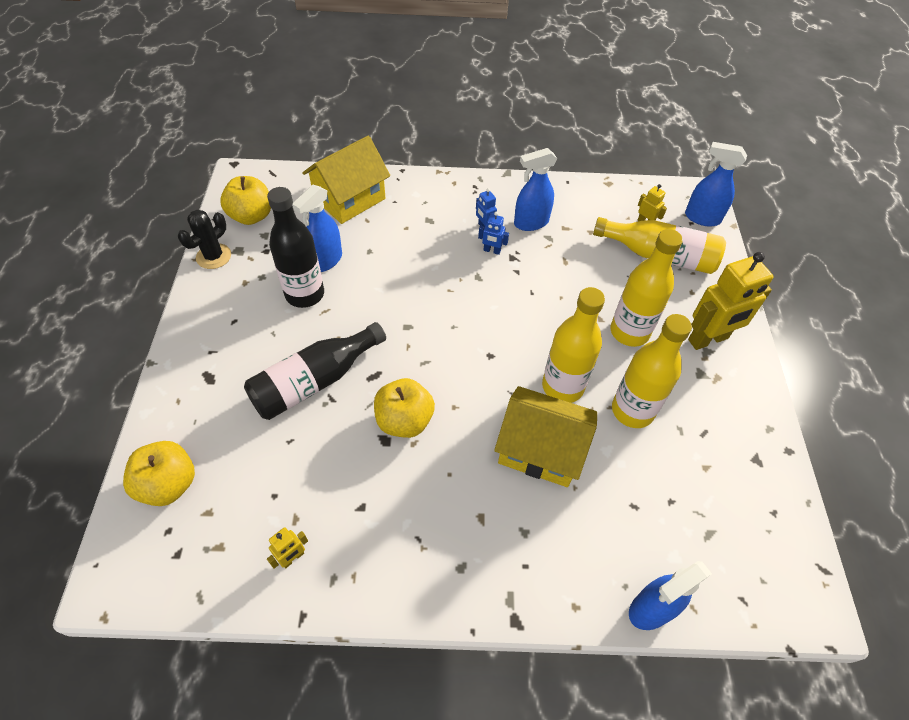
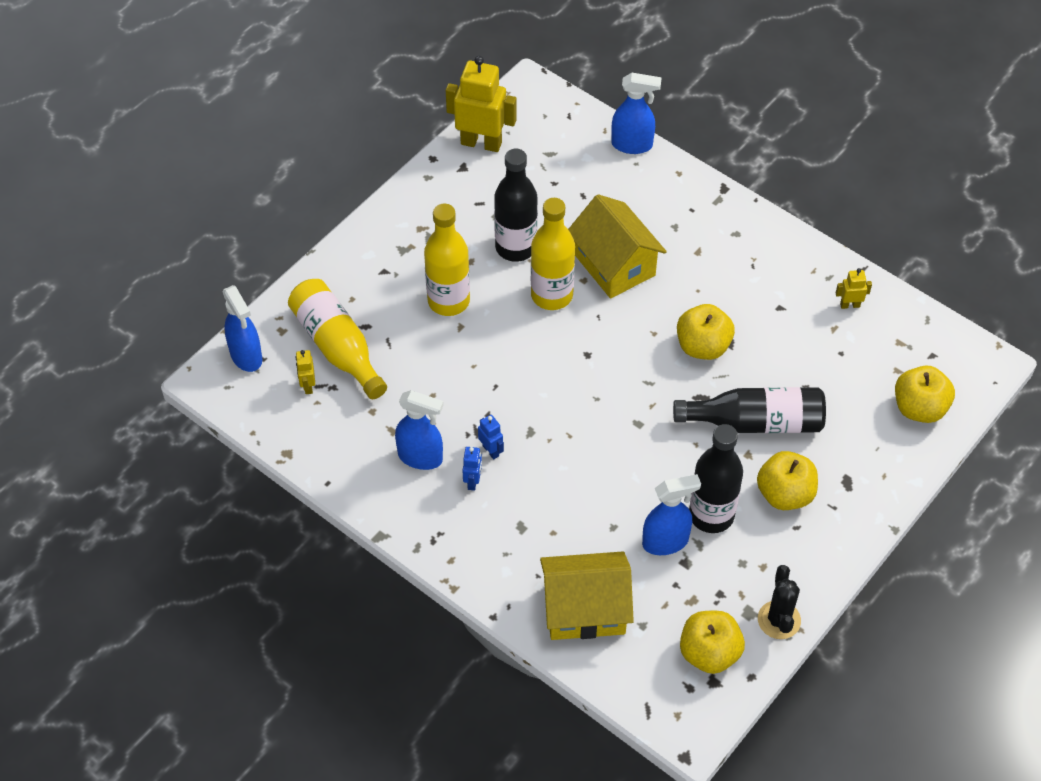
camera: 140 degrees left, 0 degrees up
black cactus [178,210,231,269] -> black cactus turned 75 degrees counterclockwise [758,565,801,639]
yellow bottle [612,314,692,428] -> black bottle [494,149,538,262]
yellow robot [688,252,773,350] -> yellow robot moved to [446,56,517,152]
none -> yellow apple [757,451,818,510]

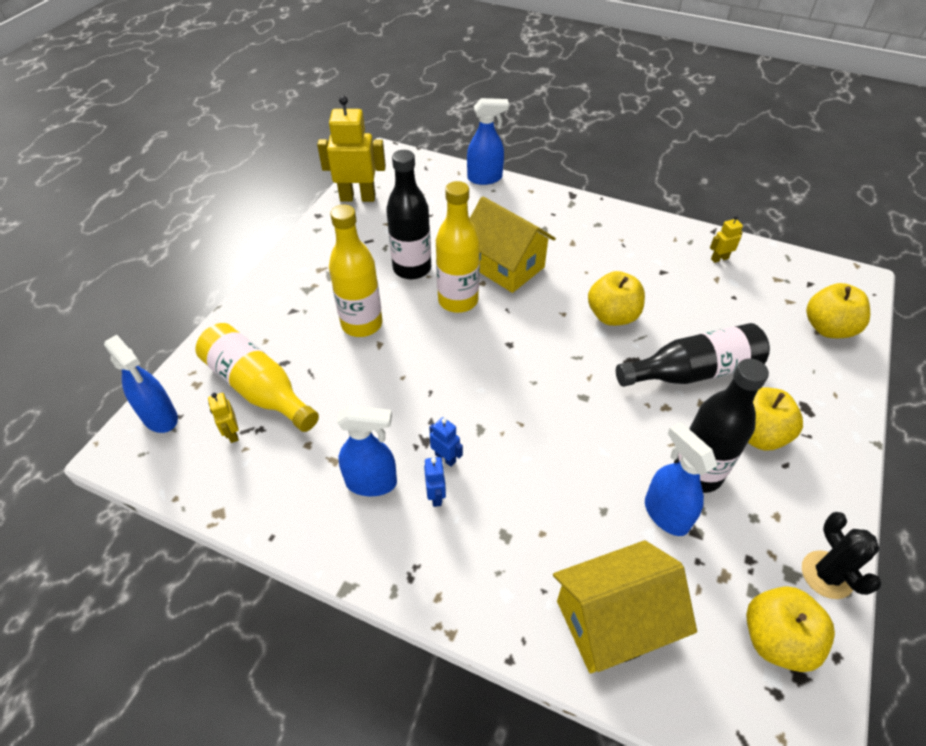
camera: 15 degrees left, 5 degrees down
blue spray bottle [642,474,701,555] -> blue spray bottle turned 90 degrees counterclockwise [645,422,717,536]

